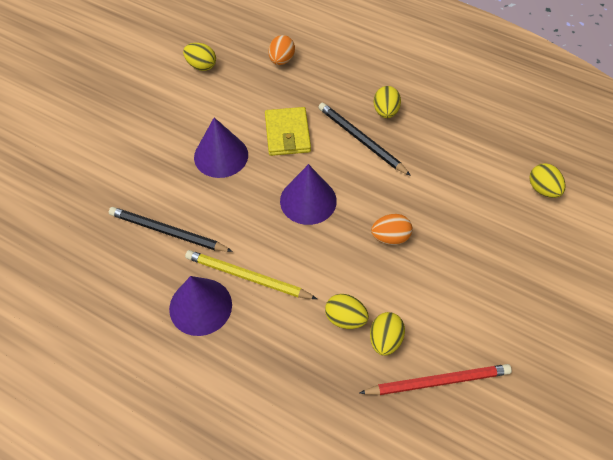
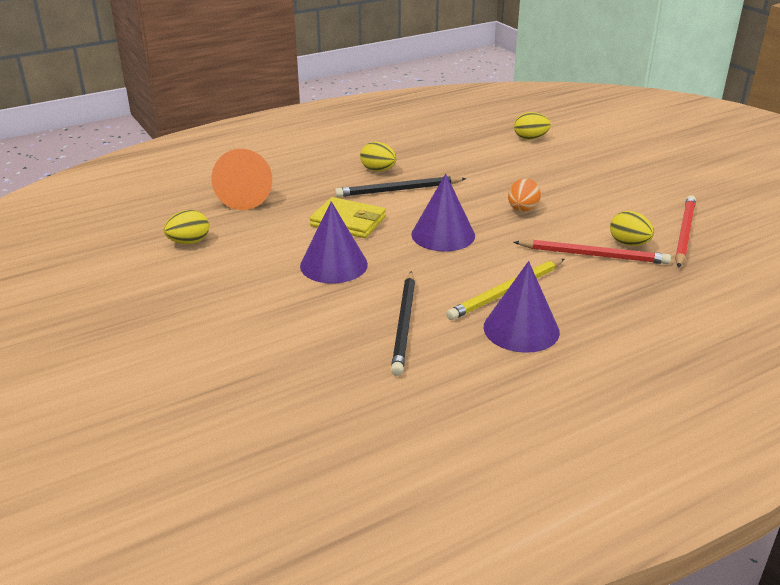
camera: 60 degrees left, 25 degrees down
black pencil [109,207,233,252] -> black pencil turned 45 degrees counterclockwise [391,271,415,376]
orange egg [268,35,295,65] -> orange cone [211,149,272,210]
yellow egg [325,294,369,329] -> red pencil [514,239,671,264]

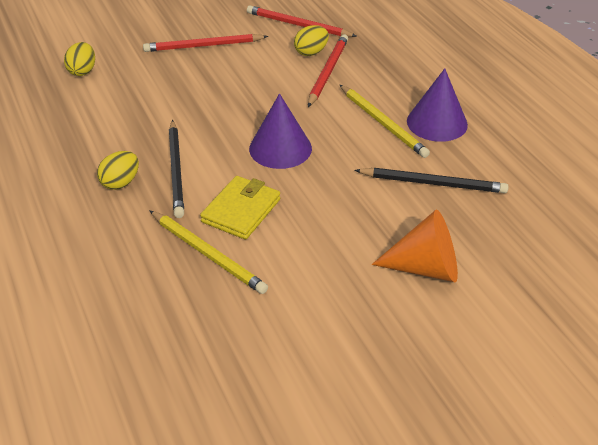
camera: 85 degrees left, 10 degrees up
yellow egg [164,210,209,244] -> none
orange cone [211,149,272,210] -> orange cone moved to [372,209,458,283]
purple cone [300,201,368,283] -> none
orange egg [508,179,541,212] -> none
none -> red pencil [143,34,268,52]
none -> yellow pencil [149,210,268,294]

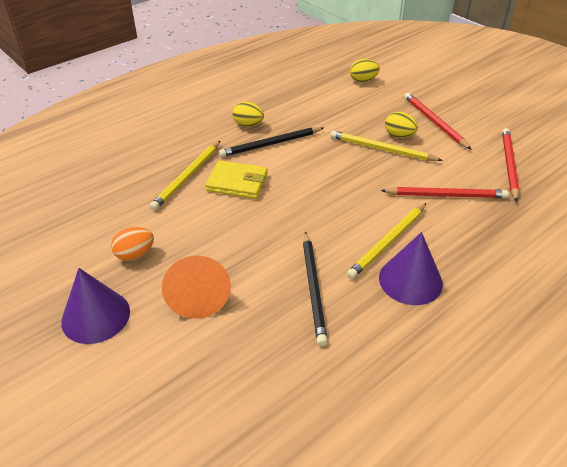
camera: 75 degrees right, 0 degrees up
purple cone [249,93,312,169] -> purple cone moved to [61,268,130,344]
yellow egg [294,25,329,56] -> yellow egg moved to [385,112,418,138]
none -> orange egg [111,227,154,261]
none -> yellow pencil [330,130,443,161]

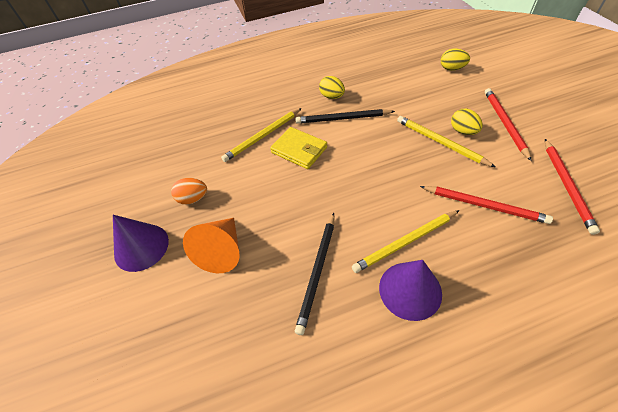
camera: 25 degrees right, 10 degrees up
red pencil [502,128,519,202] -> red pencil turned 150 degrees clockwise [545,139,600,235]

